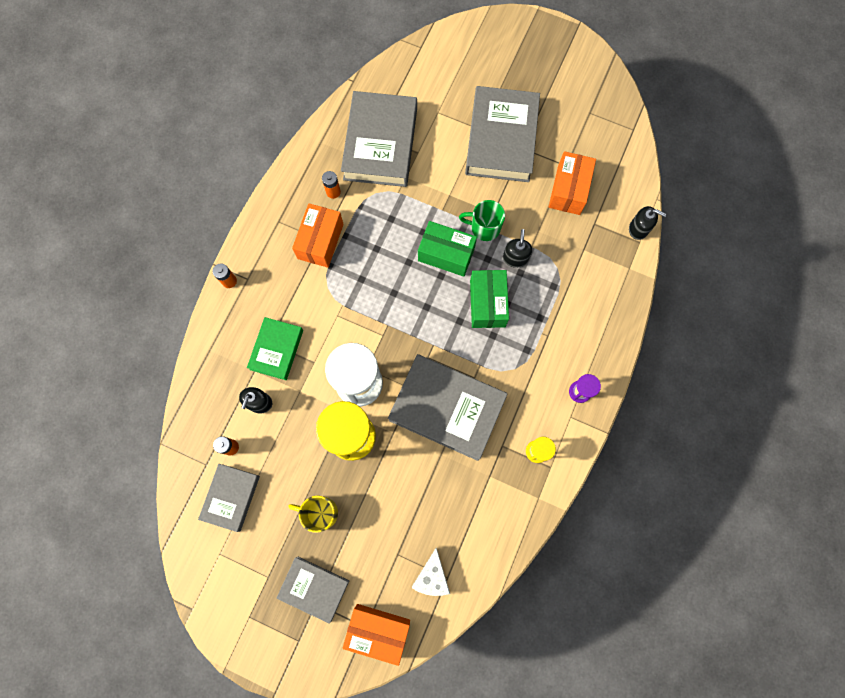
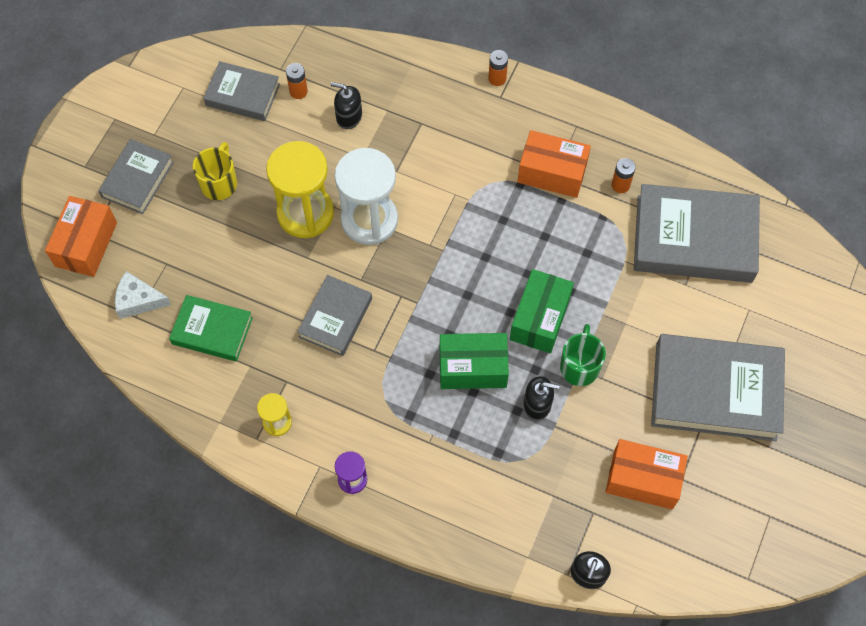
camera: 90 degrees right, 10 degrees down
green book [247,317,303,380] -> green book moved to [169,295,253,361]
grey book [388,354,508,461] -> grey book [297,275,372,356], size x0.57

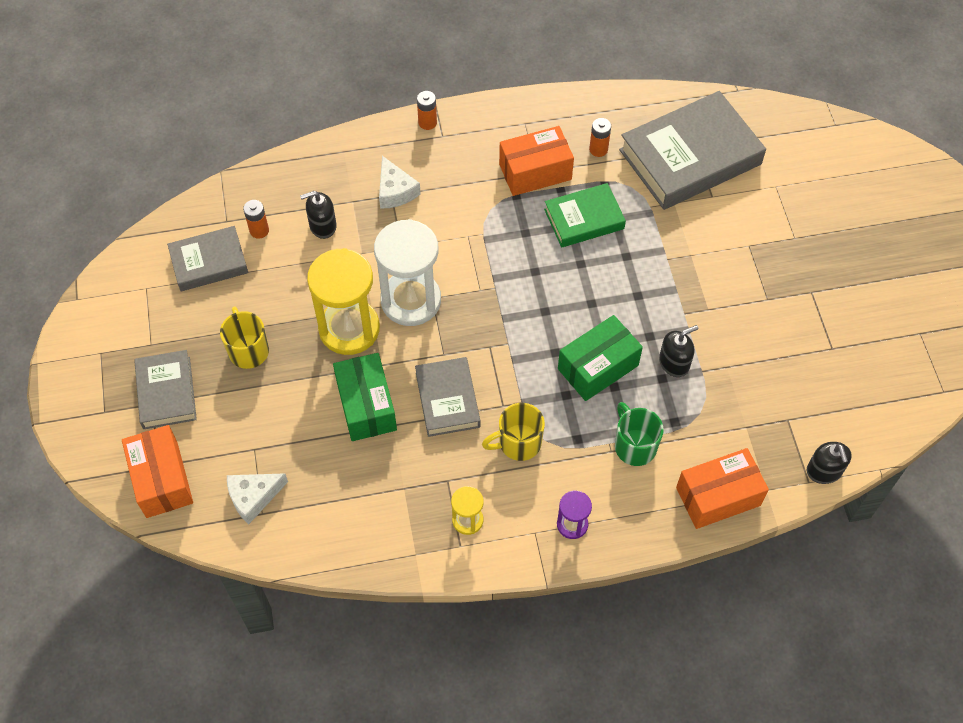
camera: 35 degrees left, 5 degrees down
green book [169,295,253,361] -> green book moved to [544,183,626,247]
green box [510,269,574,353] -> green box moved to [333,353,397,441]
green mug [560,324,606,386] -> green mug moved to [615,402,664,466]
orange box [605,439,688,509] -> orange box moved to [676,448,769,529]
grey book [651,334,785,441] -> none
none -> white cheese [379,156,421,209]
none -> yellow mug [482,403,545,461]

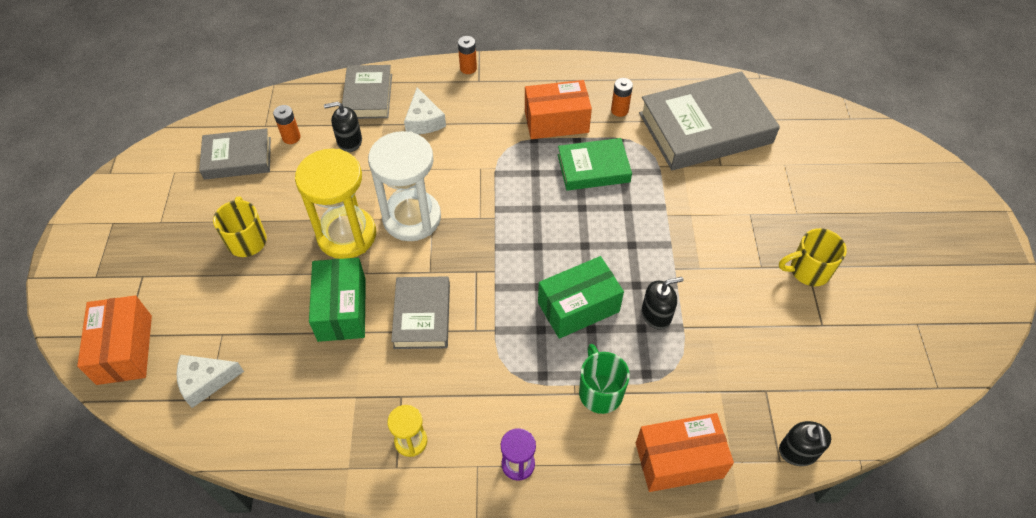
camera: 10 degrees right, 5 degrees down
grey book [134,350,197,429] -> grey book moved to [342,65,392,119]
yellow mug [482,403,545,461] -> yellow mug moved to [779,228,847,286]

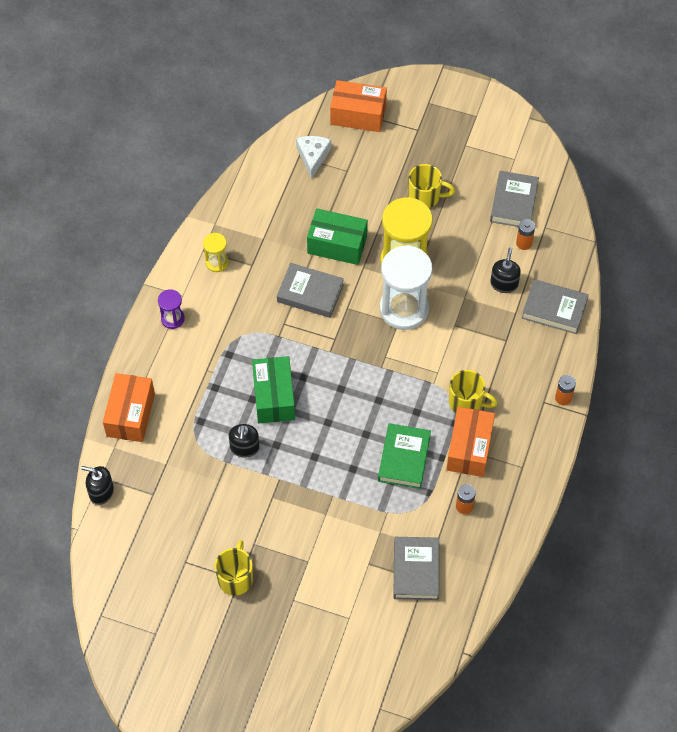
camera: 110 degrees right, 5 degrees up
white cheese [404,87,446,134] -> none
green mug [579,344,630,414] -> none
grey book [639,71,780,170] -> grey book [393,537,439,600], size x0.57
none -> yellow mug [449,370,498,413]

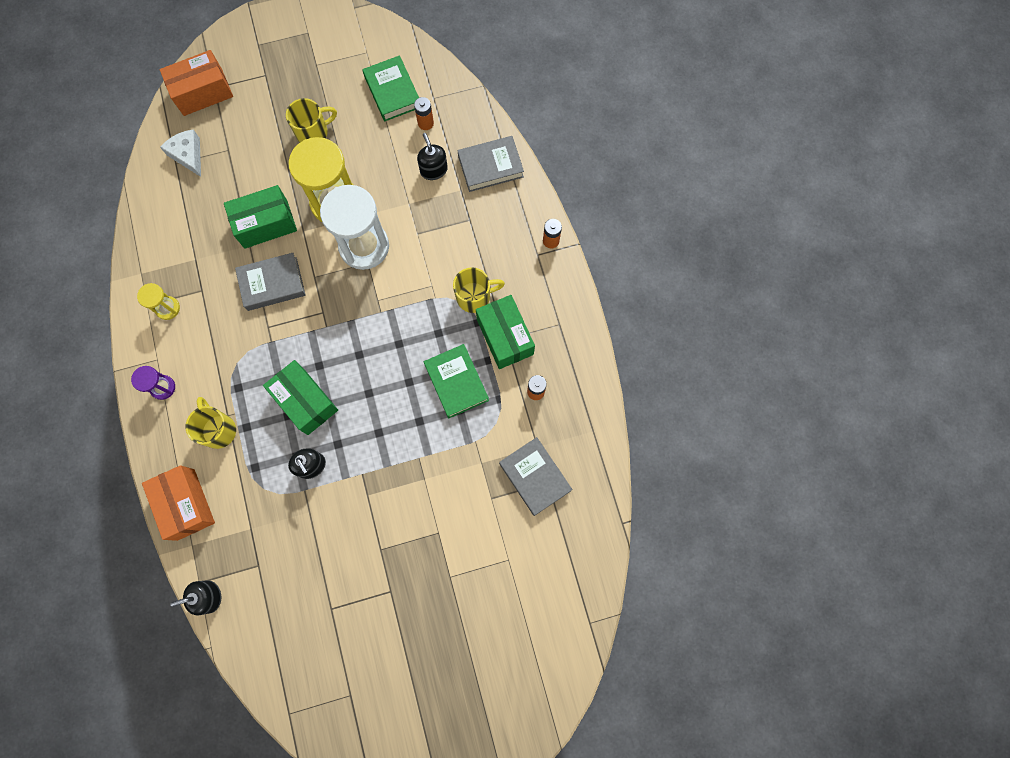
camera: 35 degrees left, 15 degrees up
yellow mug [215,540,253,596] -> yellow mug moved to [186,397,236,449]
orange box [446,407,495,477] -> green box [476,295,535,369]
grey book [490,171,539,227] -> green book [362,55,419,121]

